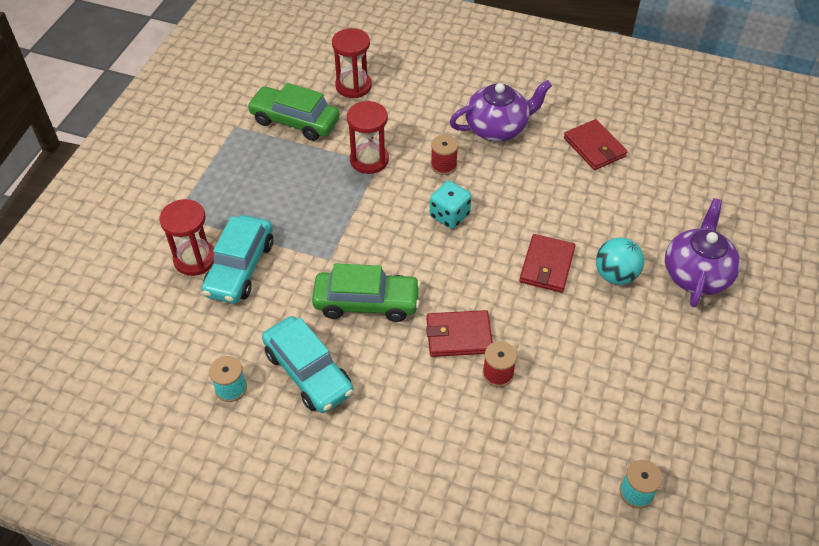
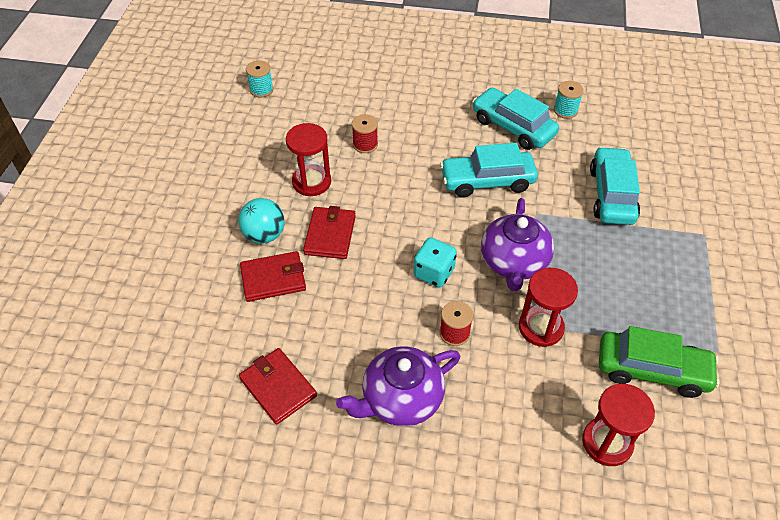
camera: 170 degrees right, 0 degrees up
red hourglass [160,199,214,276] -> red hourglass moved to [286,123,331,196]
green car [312,263,421,322] -> turquoise car [440,143,538,198]
red wallet [426,310,493,357] -> red wallet moved to [240,251,306,302]
purple teapot [665,198,740,307] -> purple teapot moved to [481,198,554,291]

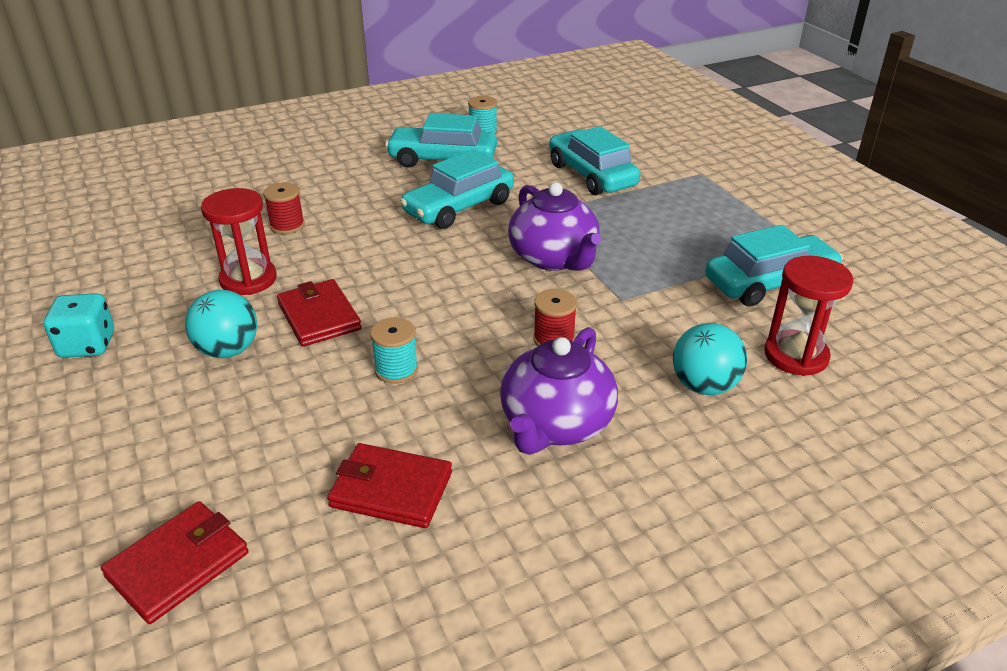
camera: 35 degrees left, 15 degrees down
red wallet [240,251,306,302] -> red wallet moved to [101,501,249,624]
turquoise spool [246,60,274,98] -> turquoise spool moved to [370,318,418,384]
turquoise dice [414,237,457,287] -> turquoise dice moved to [43,293,114,358]
red hourglass [519,268,578,347] -> none
green car [599,326,720,398] -> turquoise car [705,225,843,306]
none -> turquoise ball [673,323,747,395]

